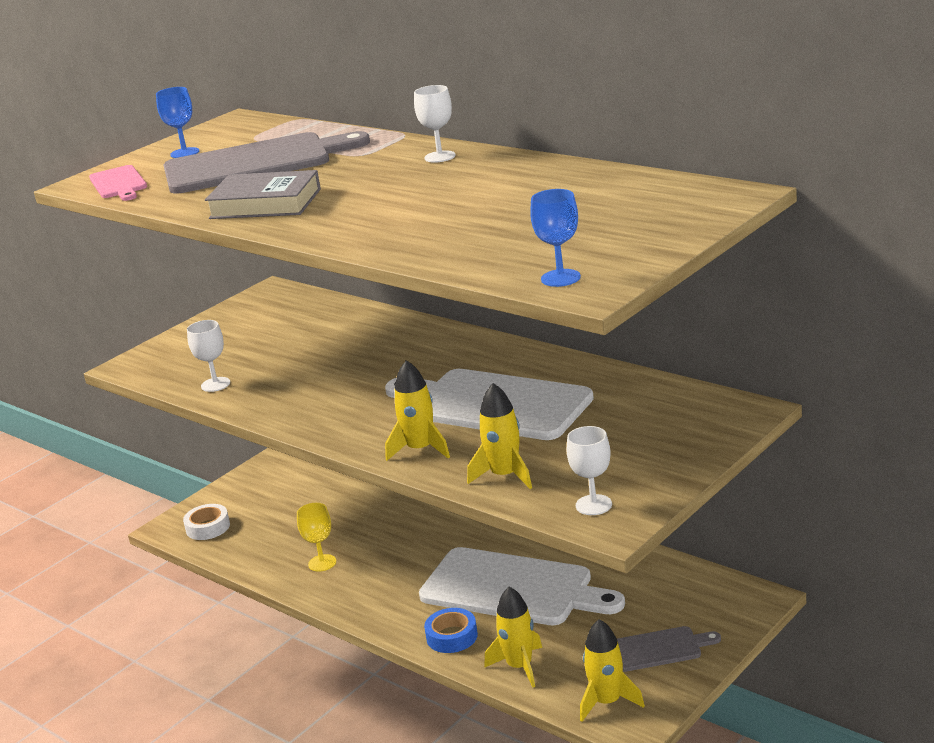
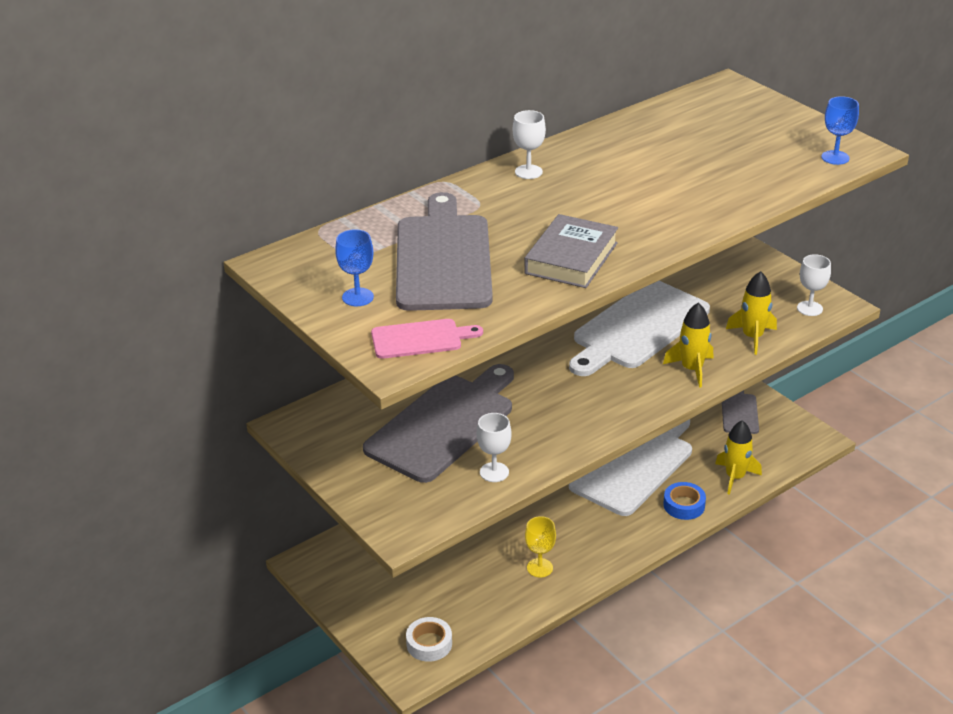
camera: 80 degrees left, 10 degrees up
yellow rocket [580,619,645,722] -> none
none -> grey cutting board [363,364,514,483]

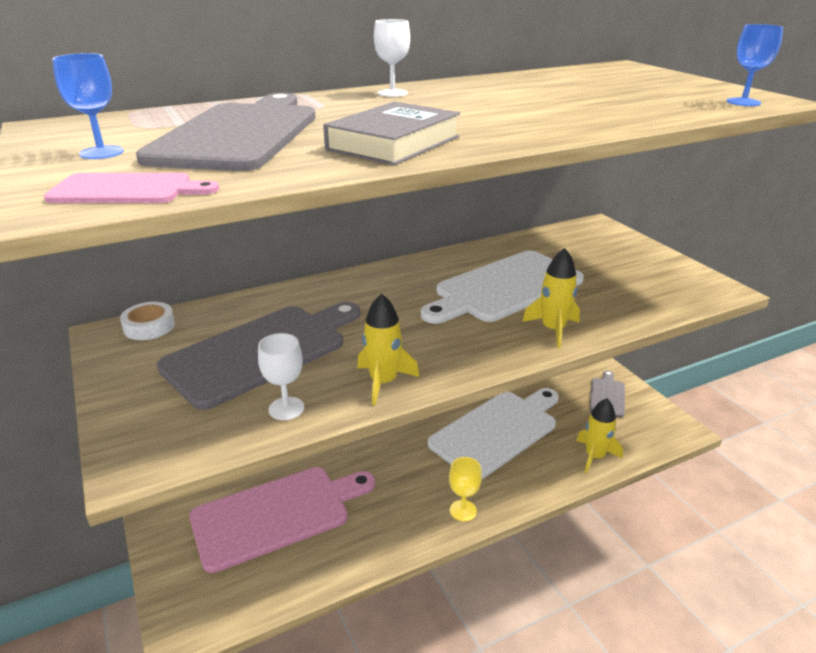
camera: 10 degrees right, 5 degrees down
white tape [406,617,452,662] -> white tape moved to [120,302,175,340]
yellow goblet [525,516,556,578] -> yellow goblet moved to [449,457,482,521]
blue tape [663,482,706,520] -> none
yellow rocket [726,271,777,355] -> yellow rocket moved to [357,293,419,405]
white goblet [797,254,831,316] -> none
none -> pink cutting board [189,467,375,573]

